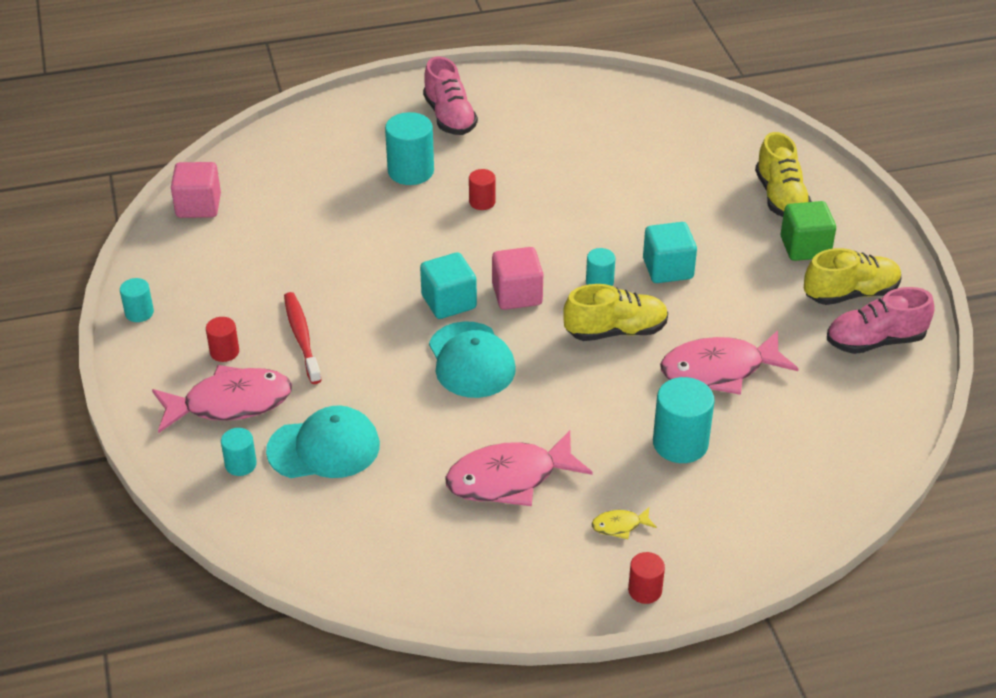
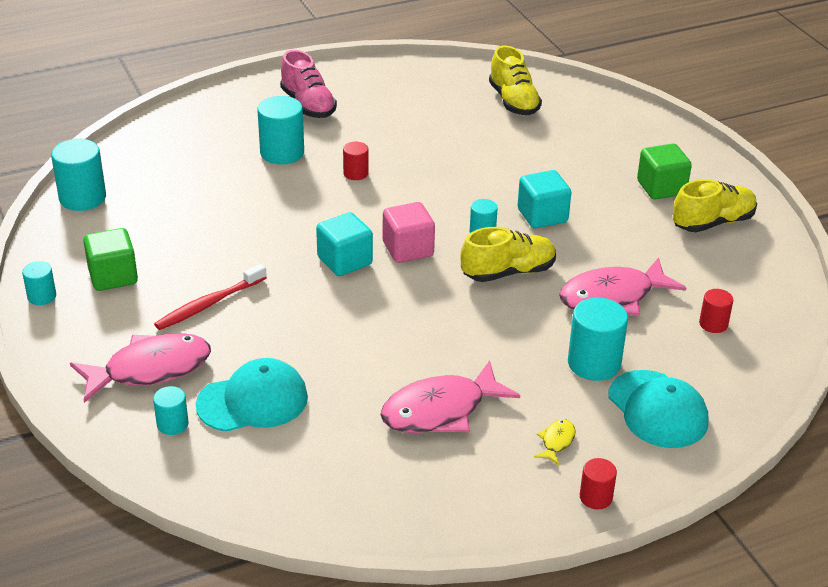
camera: 10 degrees left, 5 degrees down
pink cube [171,162,221,218] -> turquoise cylinder [51,139,106,211]
red cylinder [206,317,239,362] -> red cylinder moved to [699,289,733,333]
red toothbrush [284,292,322,384] -> red toothbrush turned 105 degrees counterclockwise [154,264,267,330]
turquoise cap [429,321,516,398] -> turquoise cap moved to [608,370,708,448]
yellow fish [592,507,657,539] -> yellow fish turned 135 degrees clockwise [534,419,575,465]
yellow shoe [755,132,812,217] -> yellow shoe moved to [489,45,542,115]
pink shoe [827,287,935,354] -> none
none -> green cube [83,228,138,291]

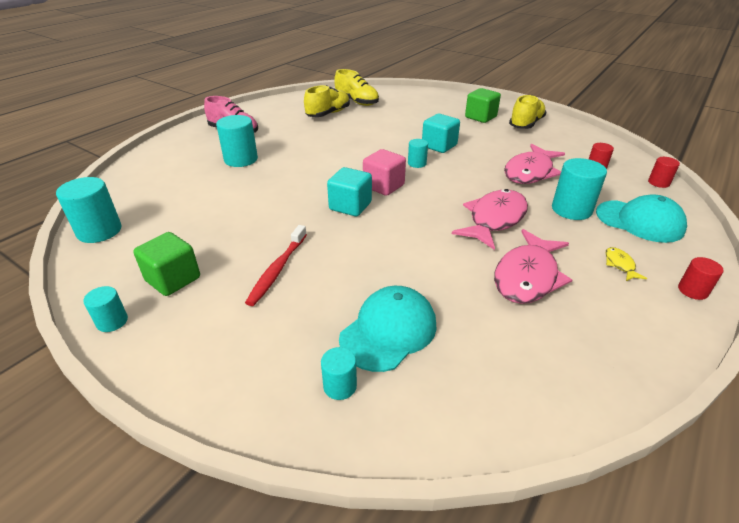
camera: 30 degrees left, 0 degrees up
pink fish [70,333,211,403] -> pink fish moved to [452,189,528,250]
red cylinder [343,142,369,180] -> red cylinder moved to [648,157,680,188]
yellow shoe [460,227,556,282] -> yellow shoe moved to [304,85,350,117]

